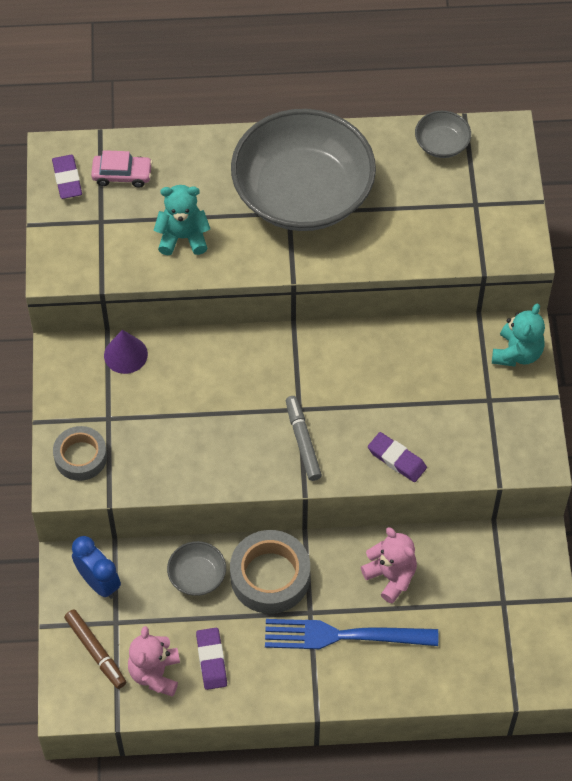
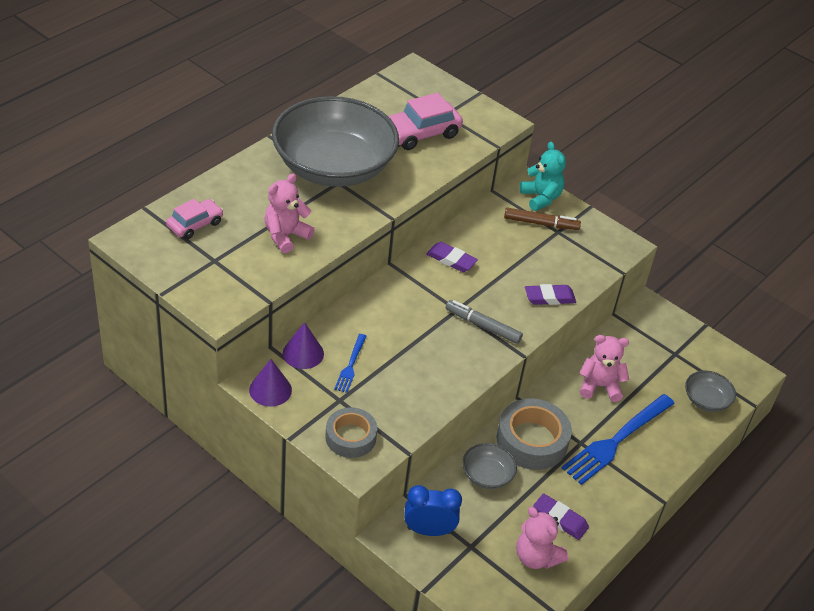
camera: 50 degrees left, 15 degrees down
purple eraser [52,155,82,199] -> purple eraser moved to [426,242,478,272]
brown marker [64,609,126,689] -> brown marker moved to [504,208,581,230]
turquoise teddy bear [154,185,210,255] -> pink teddy bear [264,174,315,253]
grey bowl [415,111,471,158] -> grey bowl moved to [685,371,736,412]
none -> purple cone [249,359,292,406]
none -> blue fork [334,334,367,393]
none -> pink car [388,93,463,150]

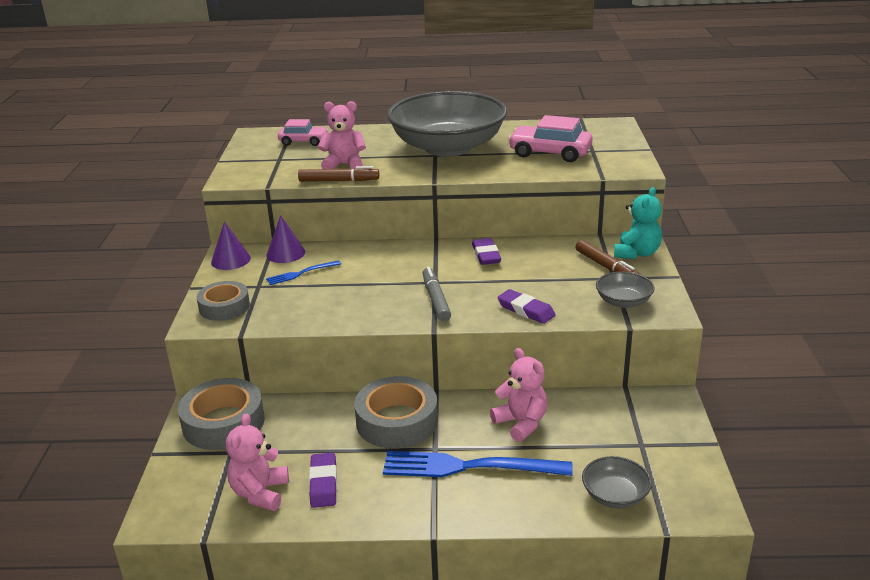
camera: 55 degrees right, 15 degrees down
blue clock [404,485,462,536] -> grey tape [178,378,265,450]
grey bowl [462,443,517,489] -> grey bowl moved to [596,272,655,308]
none -> brown marker [298,166,379,182]

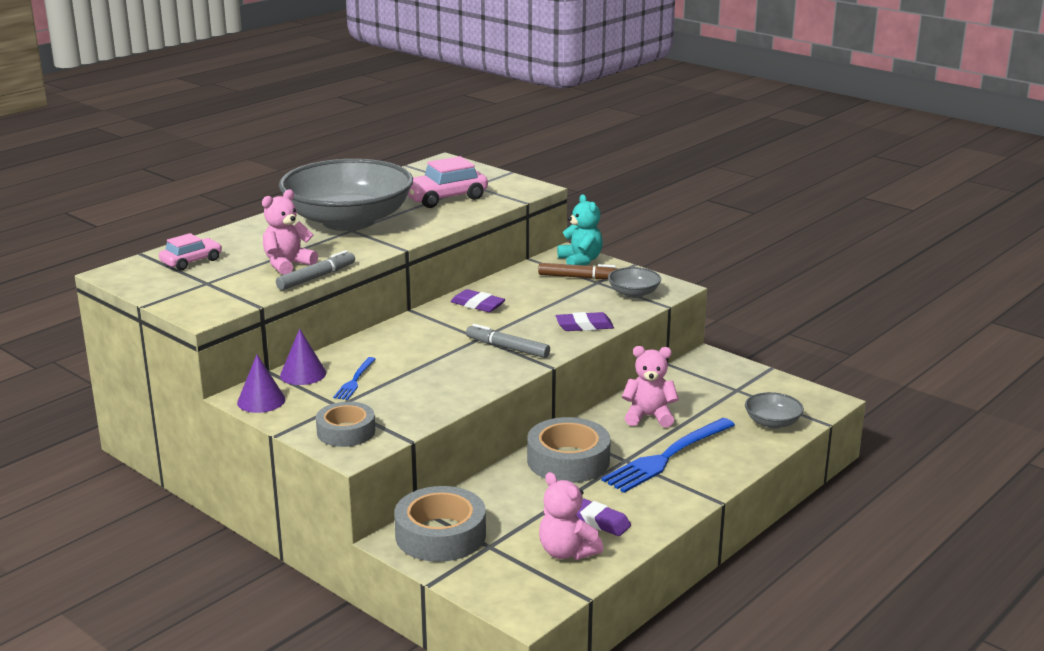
camera: 50 degrees left, 5 degrees down
brown marker [298,166,379,182] -> grey marker [276,250,355,290]

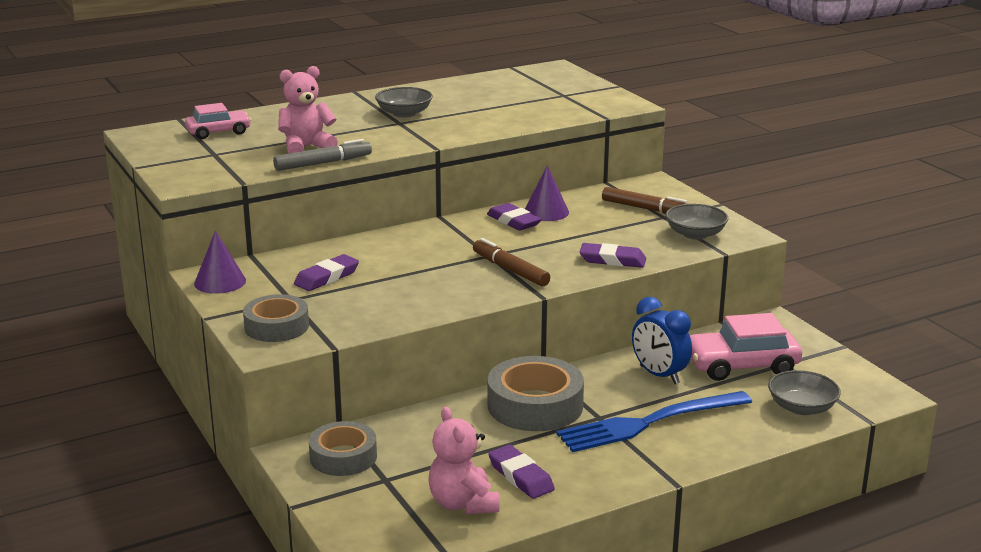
camera: 20 degrees right, 0 degrees up
grey bowl [279,159,413,231] -> grey bowl [375,87,433,118], size x0.40
purple cone [280,329,326,385] -> purple cone moved to [525,165,569,221]
blue fork [333,357,376,400] -> purple eraser [294,254,359,291]
grey tape [394,486,486,562] -> grey tape [309,421,377,476], size x0.66
pink car [407,156,488,208] -> pink car moved to [690,313,802,381]
grey marker [466,324,550,358] -> brown marker [473,238,550,287]
turquoise teddy bear [557,194,603,265] -> none
pink teddy bear [622,346,679,428] -> blue clock [632,297,692,384]

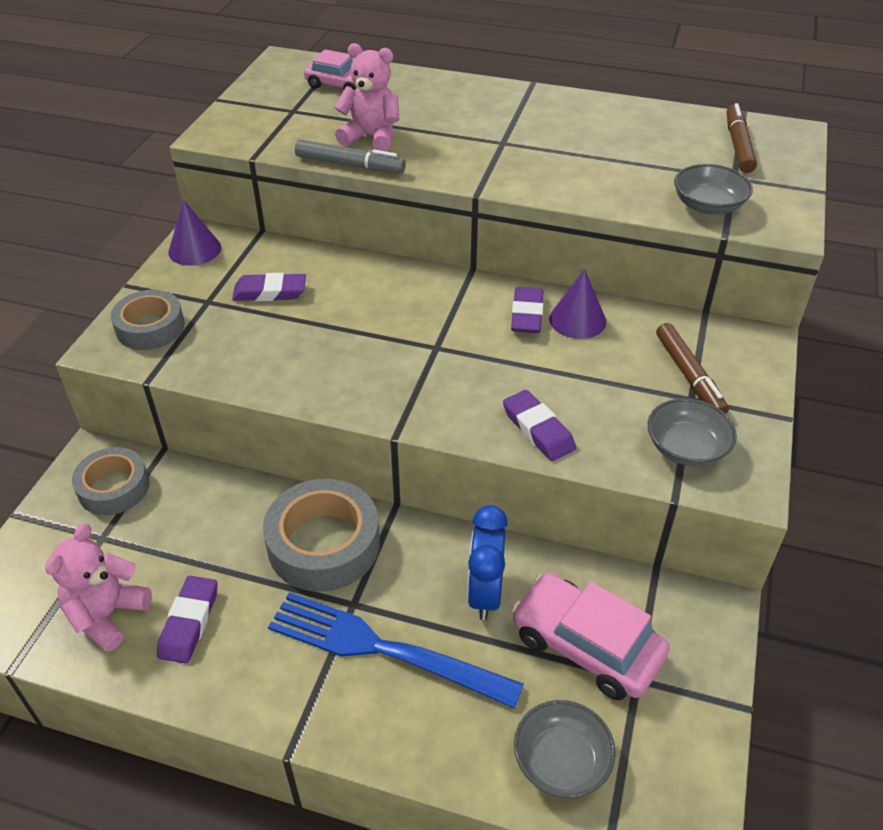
camera: 45 degrees right, 20 degrees up
grey bowl [375,87,433,118] -> grey bowl moved to [674,164,753,215]
brown marker [473,238,550,287] -> brown marker moved to [727,103,757,173]

